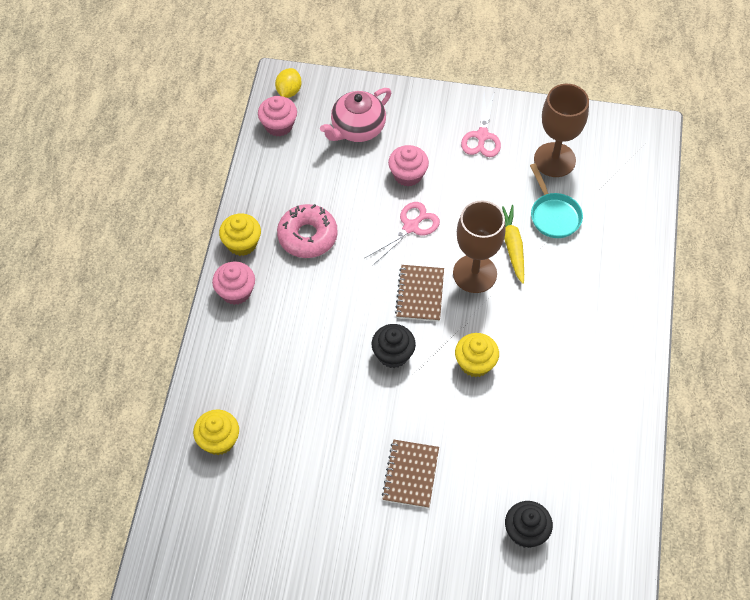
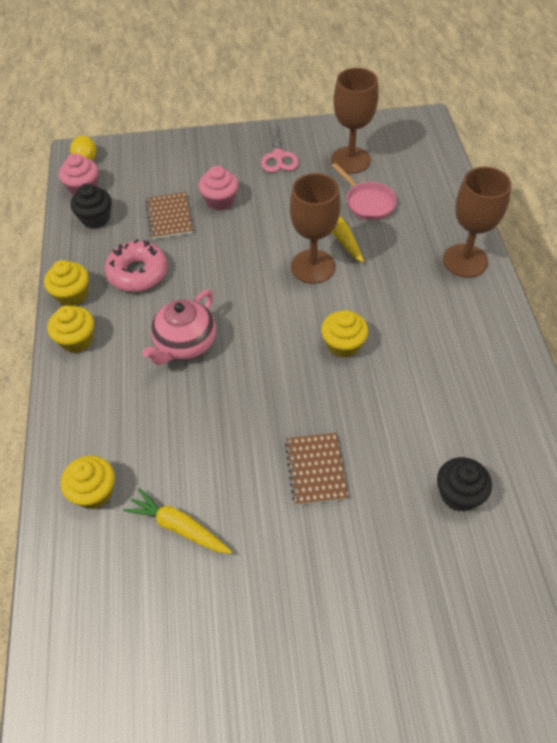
camera: 15 degrees left, 5 degrees down
pink cupcake [212,262,255,305] -> yellow cupcake [47,305,94,353]
pink teapot [320,88,391,142] -> pink teapot moved to [143,290,216,365]
pink scissors [365,202,440,266] -> none
black cupcake [372,324,416,368] -> black cupcake moved to [70,184,111,229]
brown notebook [395,265,444,322] -> brown notebook moved to [145,192,193,239]
turquoise pan [530,164,583,238] -> pink pan [332,163,397,220]
none -> yellow carrot [123,488,232,554]
none -> brown goblet [443,167,512,278]

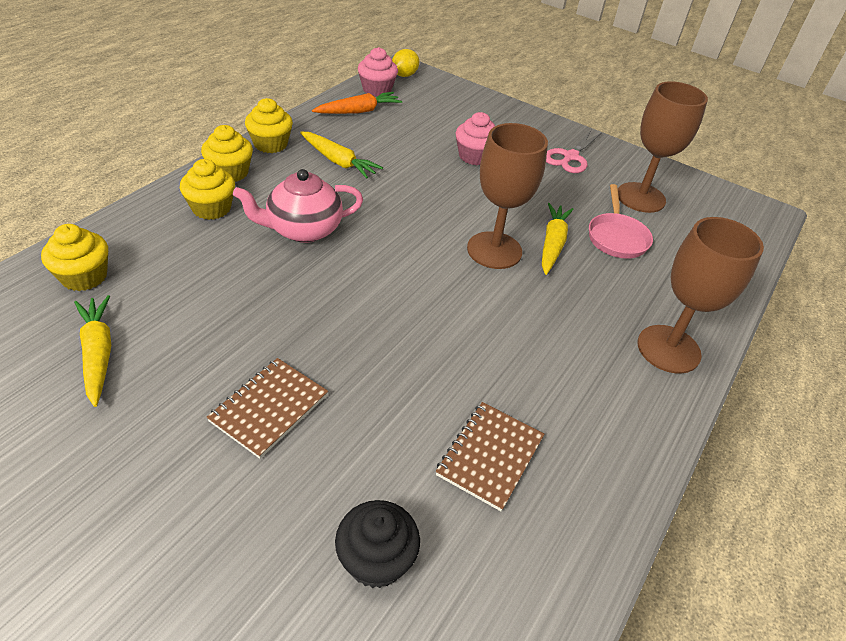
camera: 35 degrees right, 10 degrees down
black cupcake [70,184,111,229] -> orange carrot [312,92,402,114]
pink donut [105,239,168,292] -> yellow carrot [300,132,383,179]
brown notebook [145,192,193,239] -> brown notebook moved to [436,402,544,511]
yellow cupcake [321,310,368,358] -> yellow cupcake moved to [180,159,235,220]

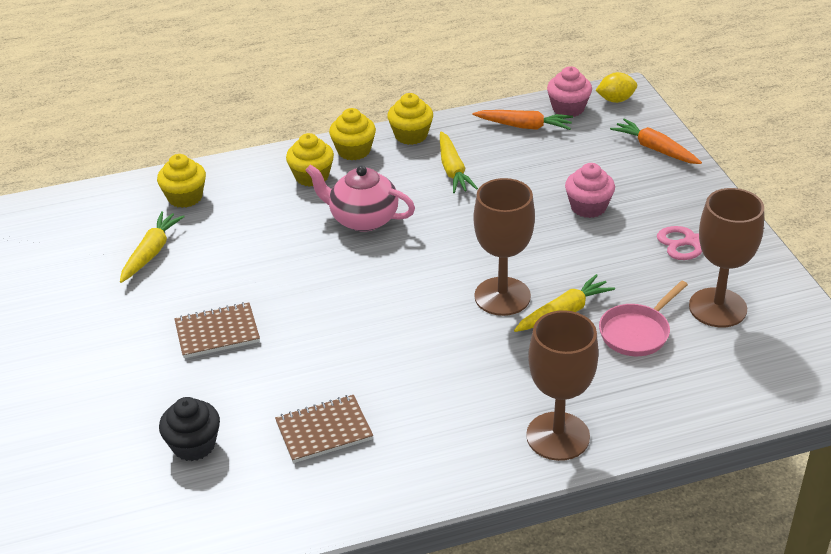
camera: 45 degrees right, 5 degrees down
none -> orange carrot [610,118,702,164]

